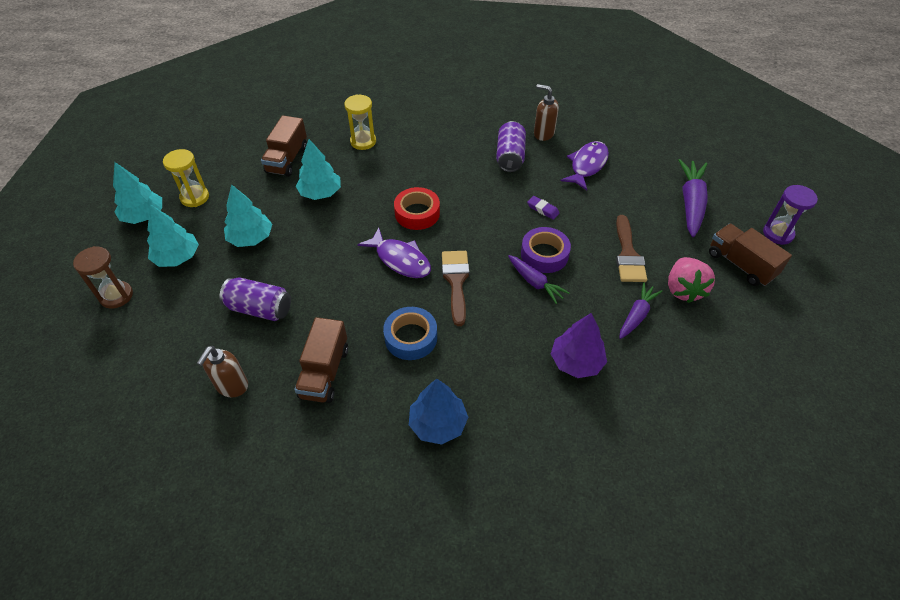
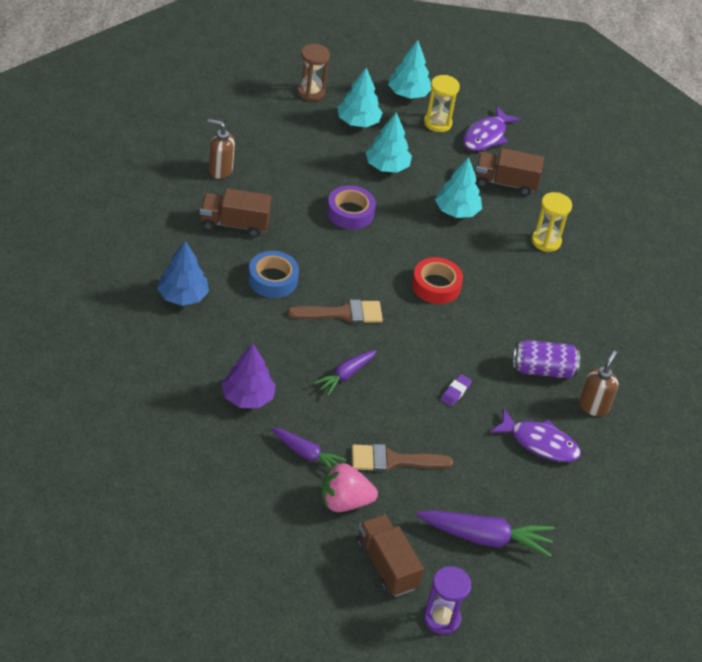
camera: 80 degrees right, 5 degrees down
purple can [219,277,291,321] -> none
purple fish [357,228,431,278] -> purple fish moved to [463,106,521,151]
purple tape [521,227,571,273] -> purple tape moved to [327,185,376,230]
brown truck [709,223,792,286] -> brown truck turned 75 degrees counterclockwise [356,514,424,597]

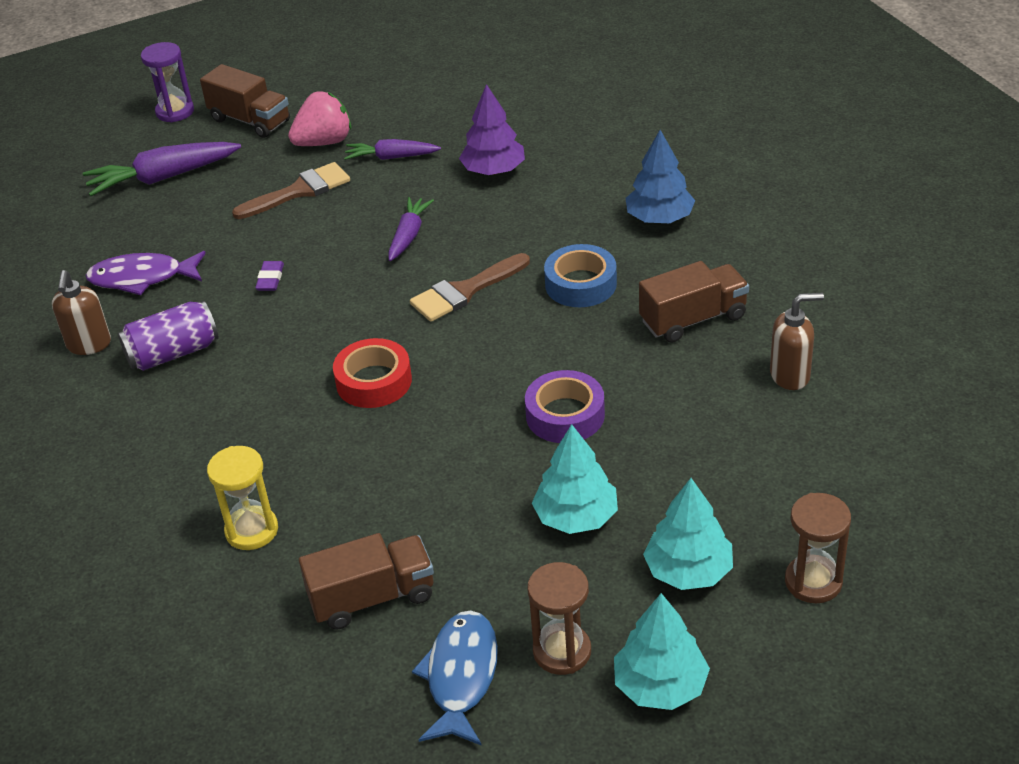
camera: 160 degrees right, 5 degrees down
yellow hourglass [424,75,460,132] -> brown hourglass [528,562,591,675]
turquoise tree [435,157,482,218] -> none
purple fish [463,106,521,151] -> blue fish [412,610,498,746]

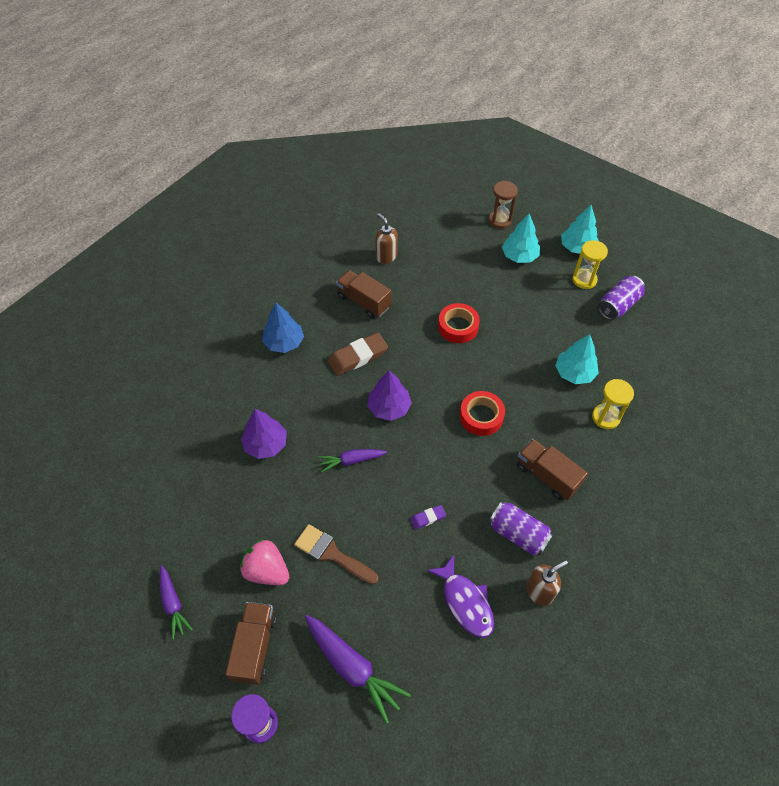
camera: 120 degrees left, 15 degrees up
brown truck [299,533,434,630] -> brown truck moved to [517,439,588,500]
purple carrot [344,139,441,160] -> purple carrot moved to [160,565,193,640]
brown brush [410,253,530,322] -> purple tree [367,370,412,421]
blue fish [412,610,498,746] -> purple can [598,276,645,320]
purple tape [525,370,605,443] -> red tape [438,303,480,343]
brown hourglass [528,562,591,675] -> yellow hourglass [572,240,608,289]
turquoise tree [532,424,618,534] -> turquoise tree moved to [555,334,599,384]
blue tape [544,244,617,307] -> brown eraser [328,333,388,376]

